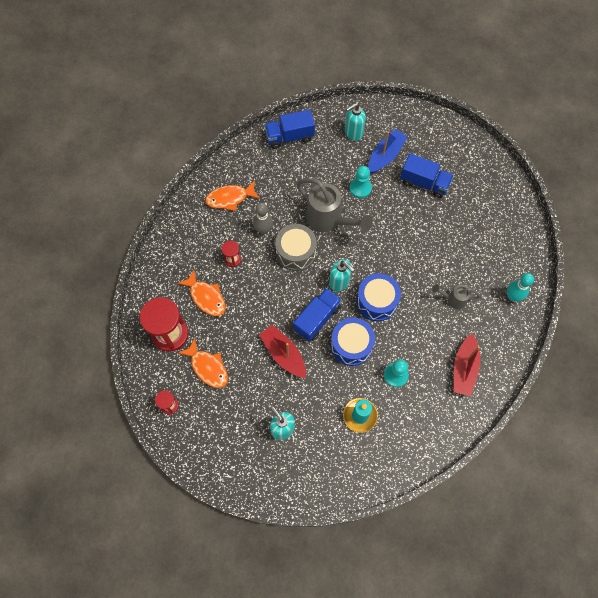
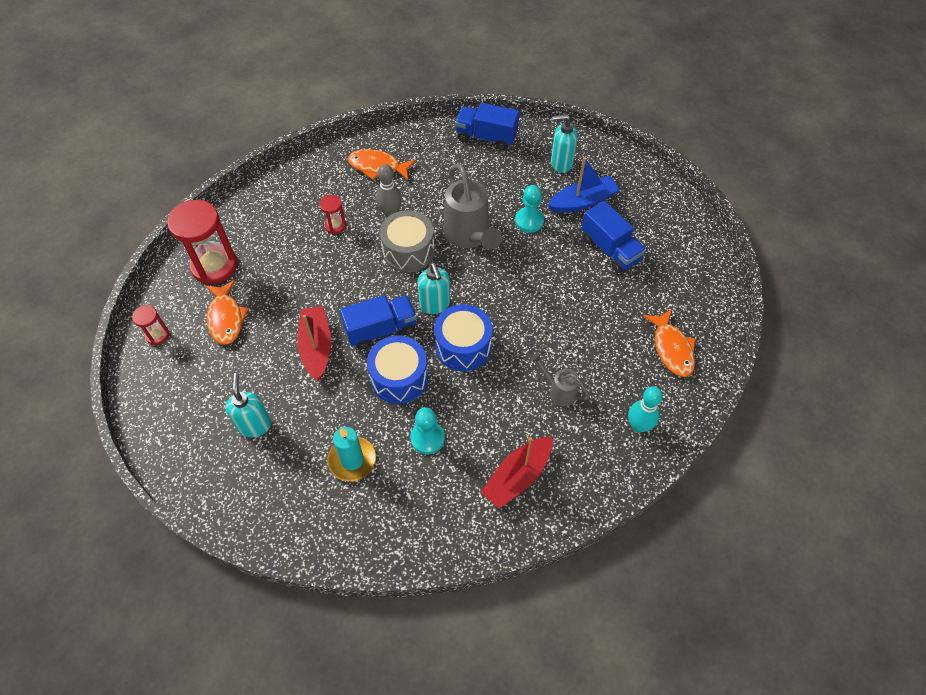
camera: 30 degrees right, 10 degrees down
orange fish [177,270,226,316] -> orange fish moved to [643,309,695,377]

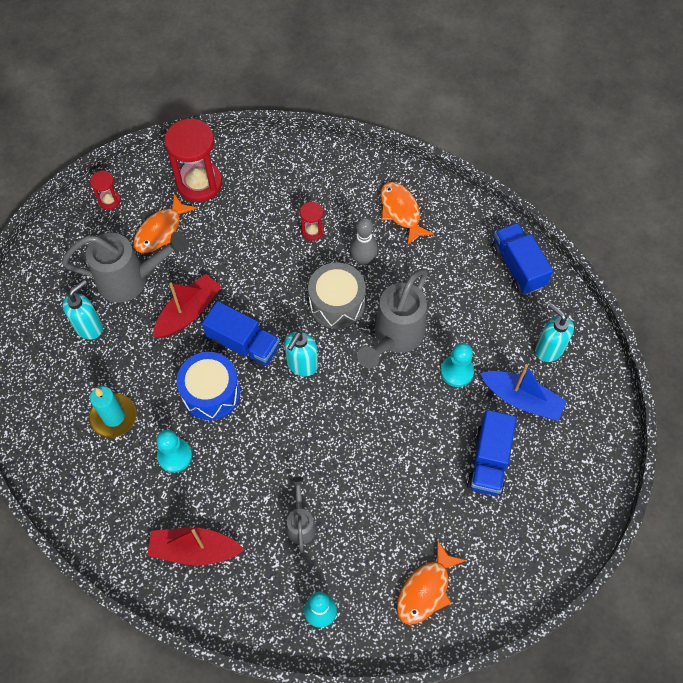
camera: 50 degrees right, 5 degrees up
blue drum [434,304,492,371] -> none
none -> grey watering can [62,232,188,303]

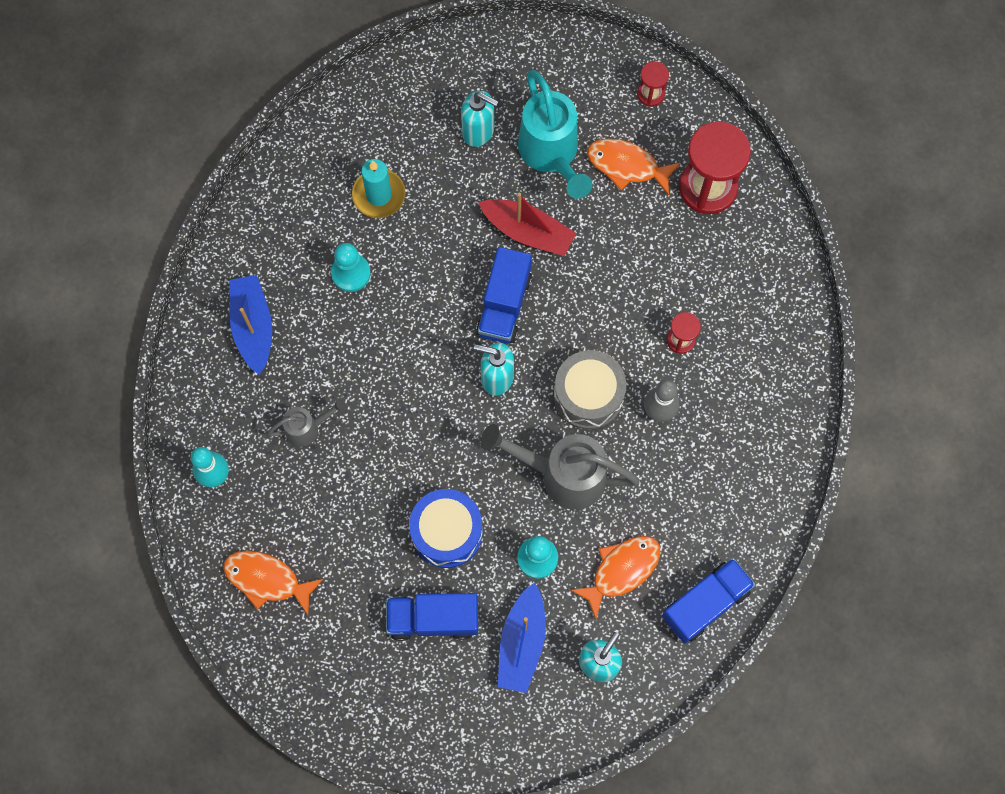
camera: 75 degrees right, 10 degrees up
grey watering can [62,232,188,303] -> turquoise watering can [518,70,592,199]
red boat [147,528,244,565] -> blue boat [230,275,272,375]
blue drum [177,352,241,420] -> blue drum moved to [409,489,483,568]
orange fish [380,182,434,245] -> orange fish moved to [570,536,660,619]

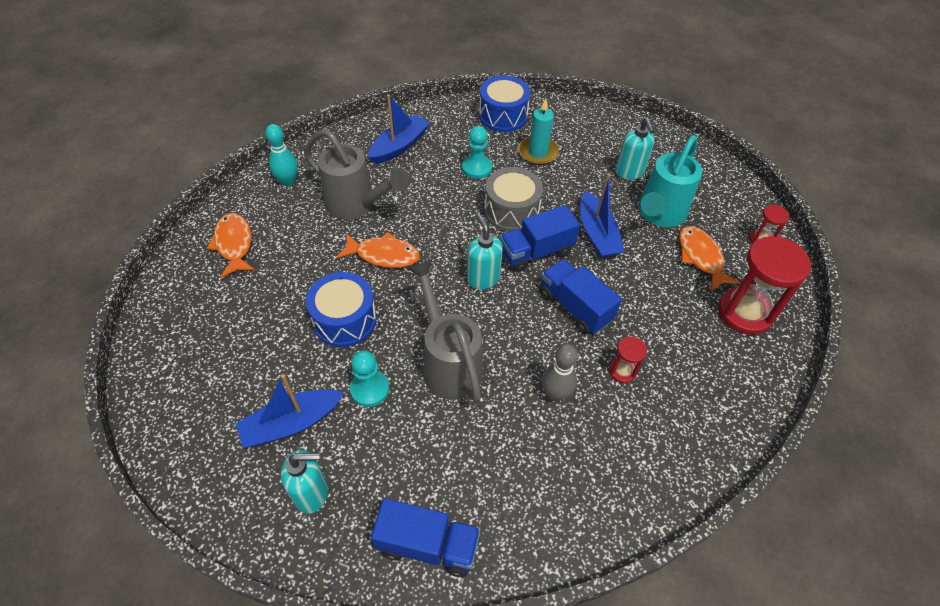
camera: 50 degrees right, 20 degrees down
grey watering can [267,398,346,447] -> grey watering can [304,129,409,220], size x1.90
blue truck [386,593,478,641] -> blue truck moved to [540,259,622,334]
red boat [478,193,576,256] -> blue boat [580,173,624,258]
grey drum [554,350,626,429] -> grey drum moved to [484,167,543,232]
orange fish [570,536,660,619] -> orange fish moved to [336,232,420,268]
none -> blue drum [479,75,531,132]

